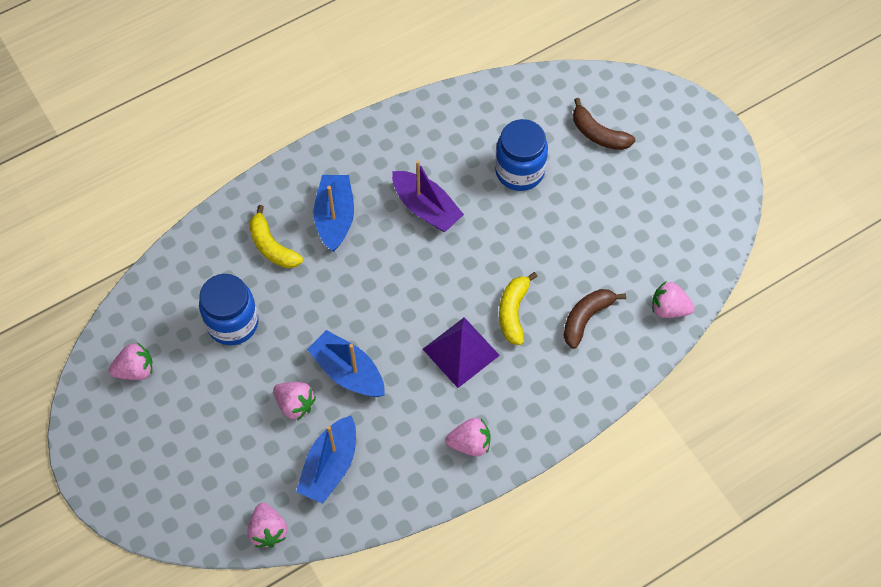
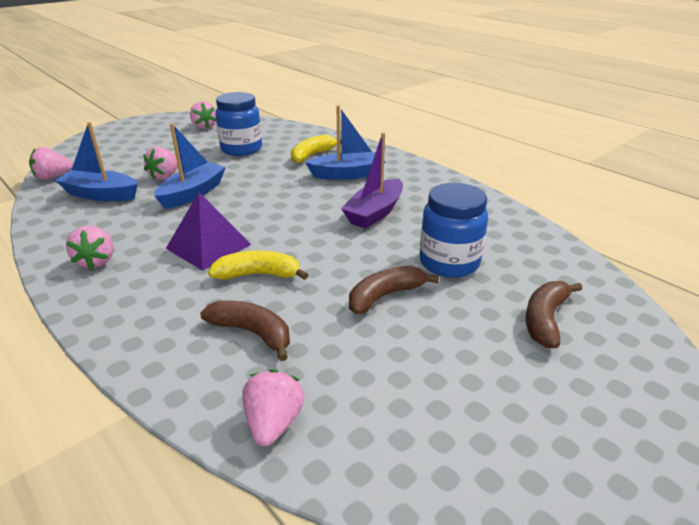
camera: 80 degrees right, 30 degrees down
none -> brown banana [349,266,439,315]

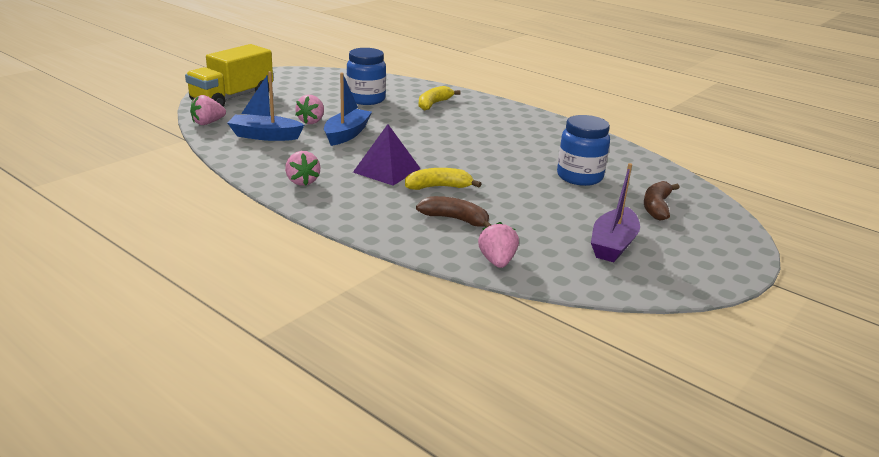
camera: 10 degrees left, 5 degrees down
pink strawberry [190,101,216,129] -> none
blue boat [305,105,385,180] -> none
purple boat [341,132,403,229] -> purple boat moved to [591,163,640,262]
brown banana [349,266,439,315] -> none
none -> yellow truck [185,44,273,107]

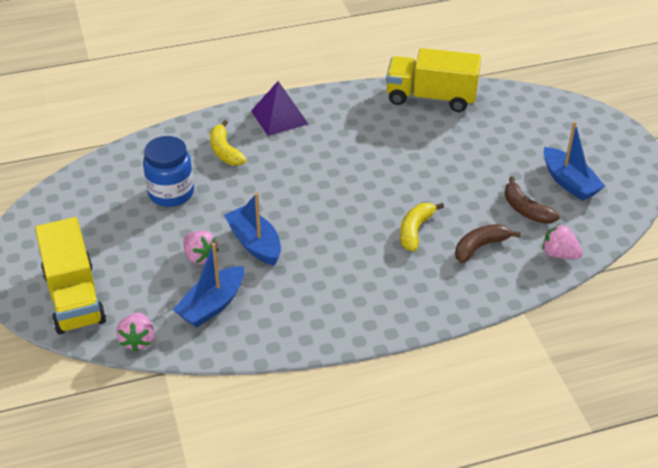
camera: 55 degrees left, 15 degrees up
pink strawberry [285,151,320,186] -> none
purple pyramid [353,124,421,186] -> purple pyramid moved to [251,81,308,136]
blue jar [557,115,610,186] -> none
purple boat [591,163,640,262] -> blue boat [543,121,605,201]
brown banana [644,181,680,221] -> brown banana moved to [504,176,560,224]
none -> yellow truck [386,48,481,112]

